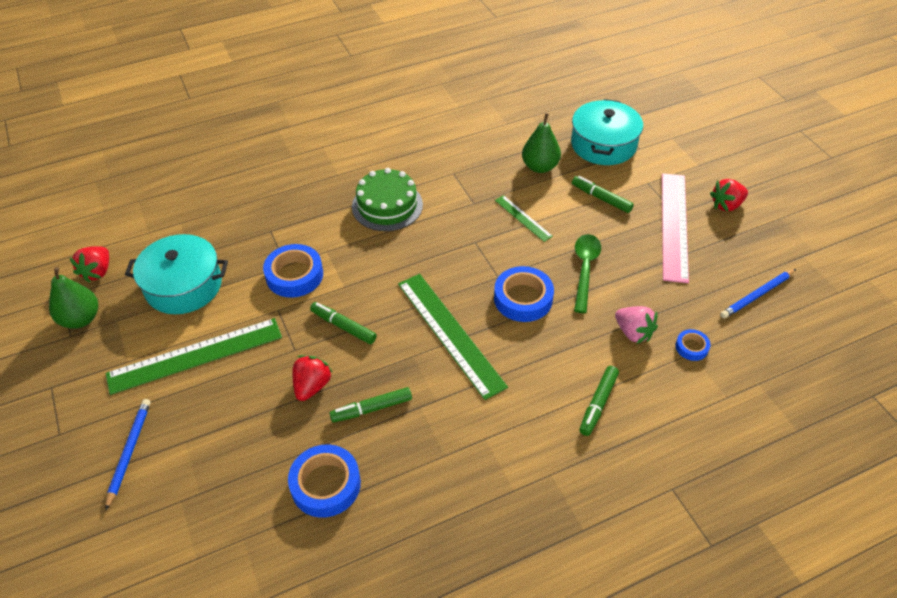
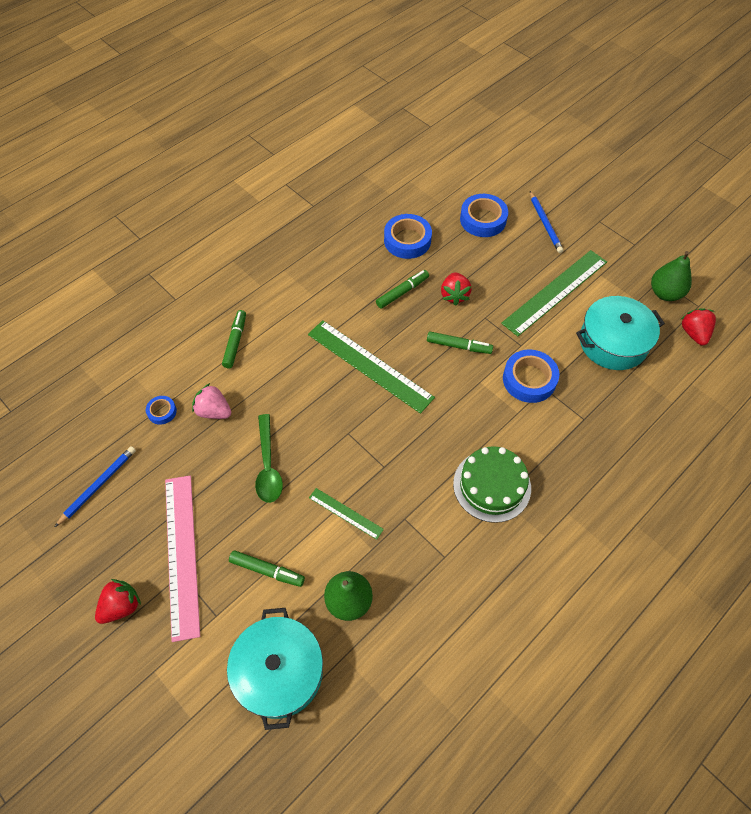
camera: 160 degrees right, 10 degrees up
blue tape [494,266,554,322] -> blue tape moved to [460,194,508,237]

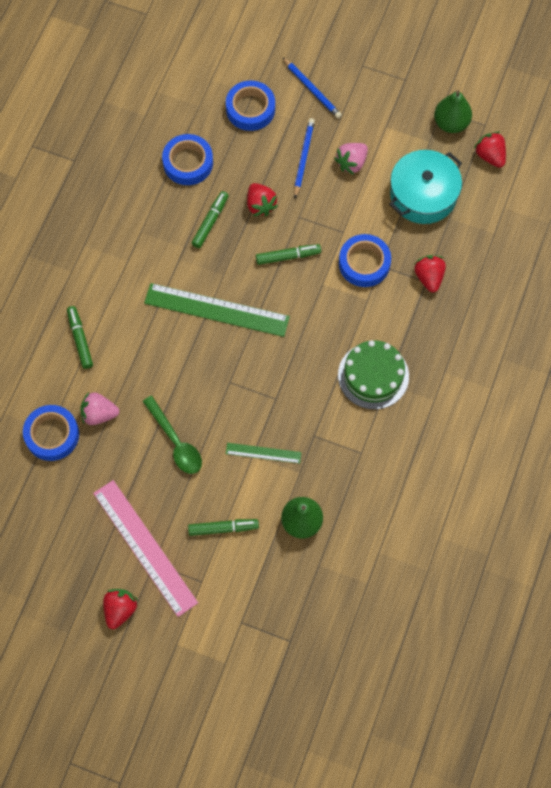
camera: 25 degrees left, 10 degrees up
blue pencil [55,446,136,527] -> blue pencil moved to [294,118,315,198]
blue tape [146,396,177,425] -> blue tape [23,405,79,461], size x1.91
turquoise pot [227,608,323,730] -> none
green ruler [501,250,607,337] -> pink strawberry [334,143,368,175]
none -> red strawberry [414,255,446,292]

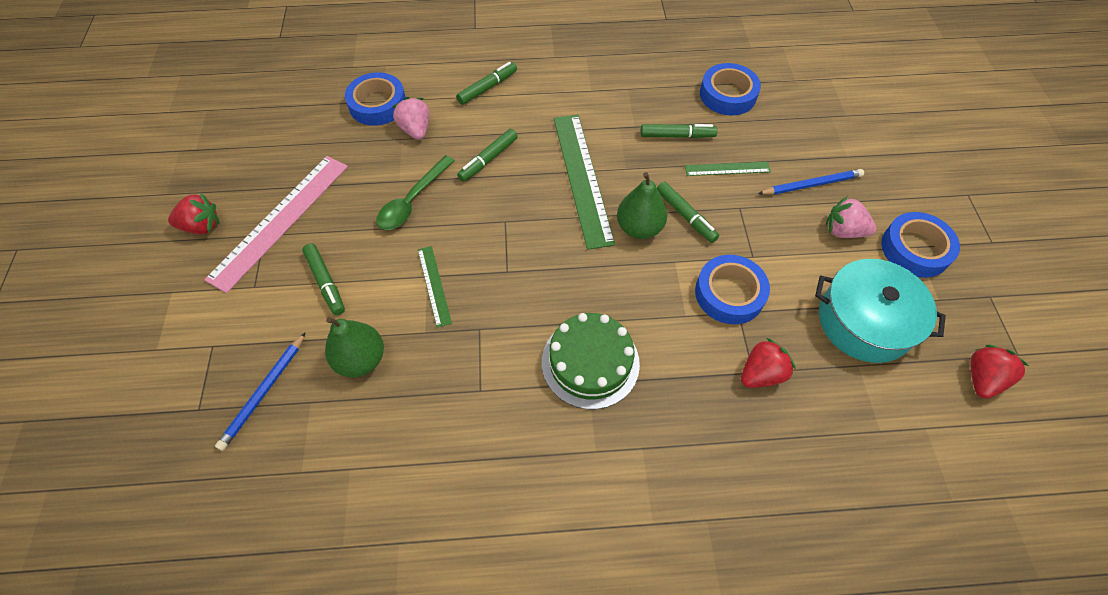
camera: 65 degrees right, 10 degrees down
blue tape [226,80,275,131] -> blue tape moved to [881,212,960,278]
red strawberry [247,183,278,216] -> green ruler [685,162,771,176]
blue pencil [282,57,342,119] -> blue pencil moved to [215,332,306,451]
green pear [434,90,472,133] -> green pear moved to [617,172,667,239]
none -> green marker [457,129,518,182]

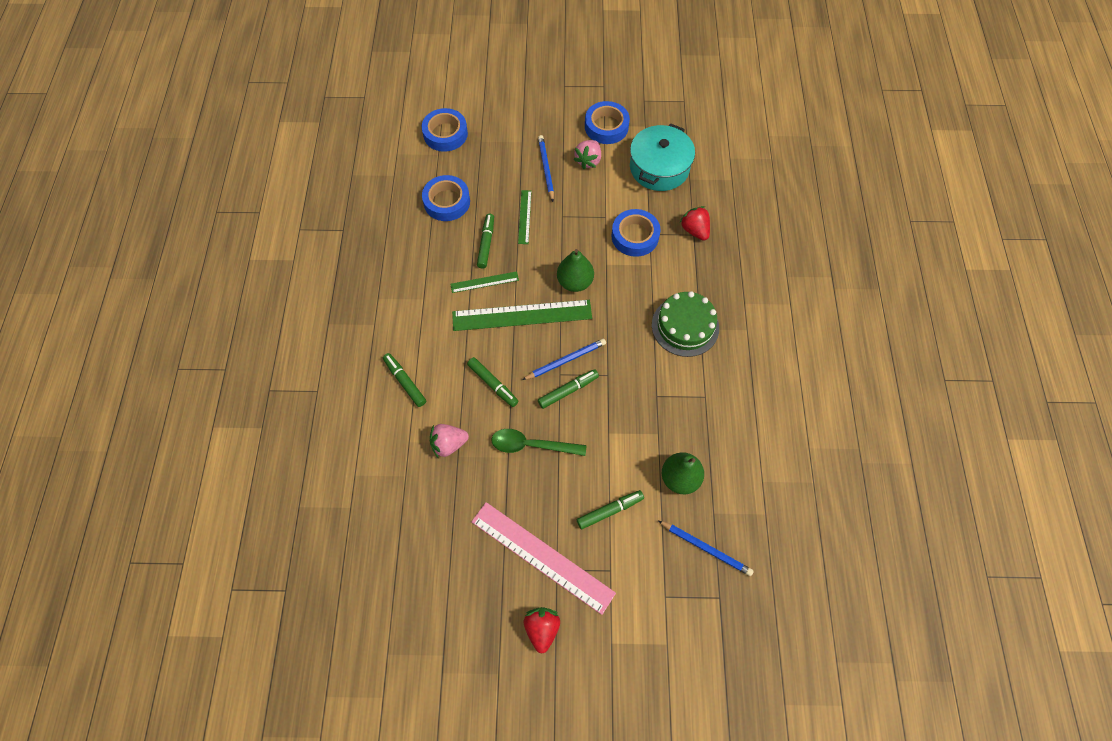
camera: 85 degrees left, 5 degrees up
blue tape [345,72,405,126] -> blue tape moved to [422,108,468,152]
green spoon [376,155,455,230] -> green spoon turned 150 degrees clockwise [491,429,586,456]
green ruler [418,246,452,328] -> green ruler moved to [450,271,519,293]
green marker [657,182,719,243] -> green marker moved to [538,369,599,409]
red strawberry [970,345,1029,399] -> none
none -> blue pencil [522,339,606,380]

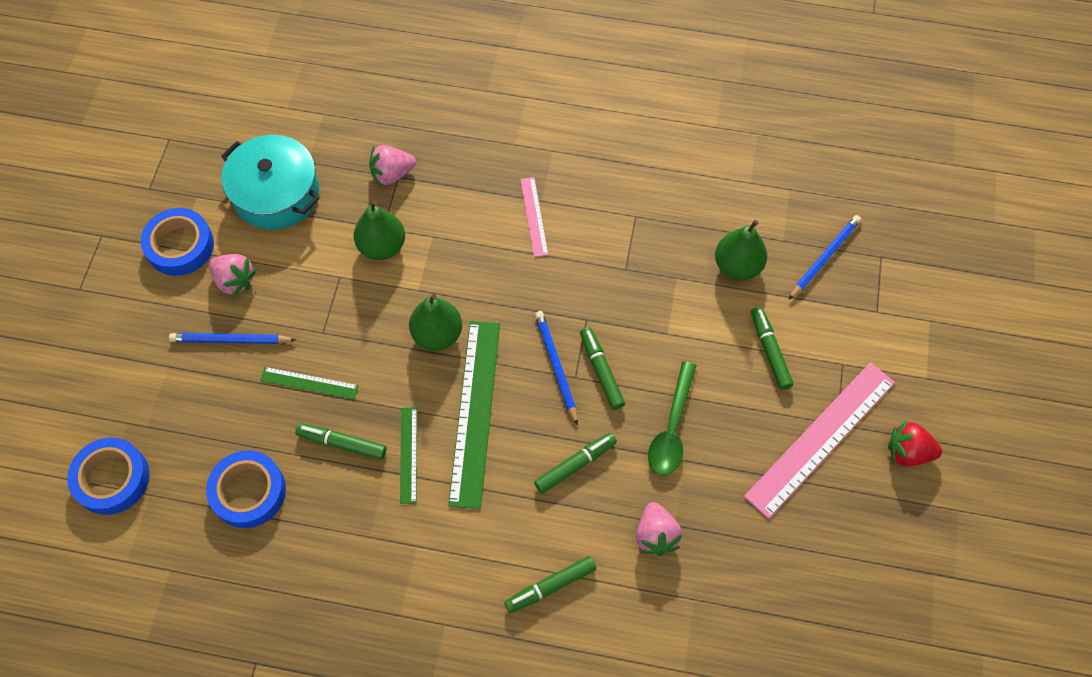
camera: 80 degrees left, 0 degrees up
blue tape [611,209,661,257] -> green pear [354,200,405,260]
green cake [652,291,719,357] -> pink ruler [520,177,548,257]
red strawberry [679,206,710,241] -> pink strawberry [369,145,416,186]

